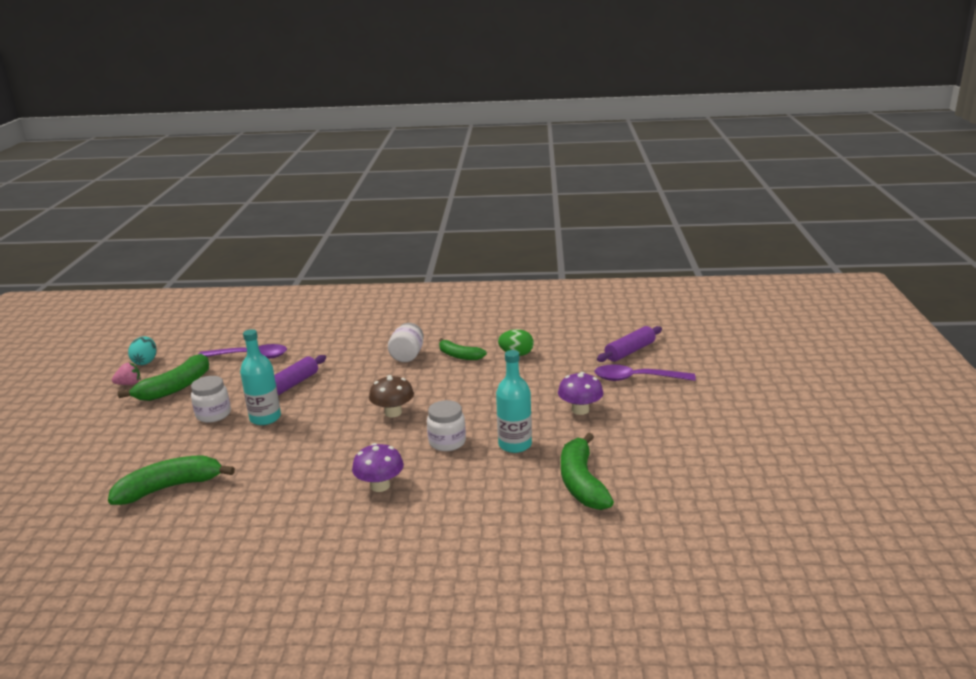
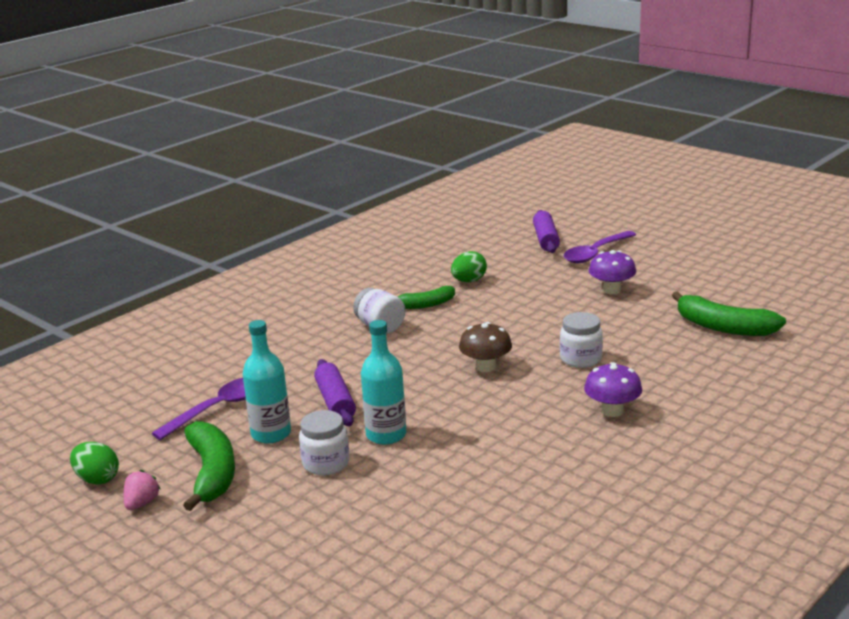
camera: 50 degrees left, 0 degrees up
green banana [108,455,235,505] -> none
turquoise egg [128,336,157,365] -> green egg [70,442,119,485]
turquoise bottle [496,350,532,453] -> turquoise bottle moved to [243,320,291,444]

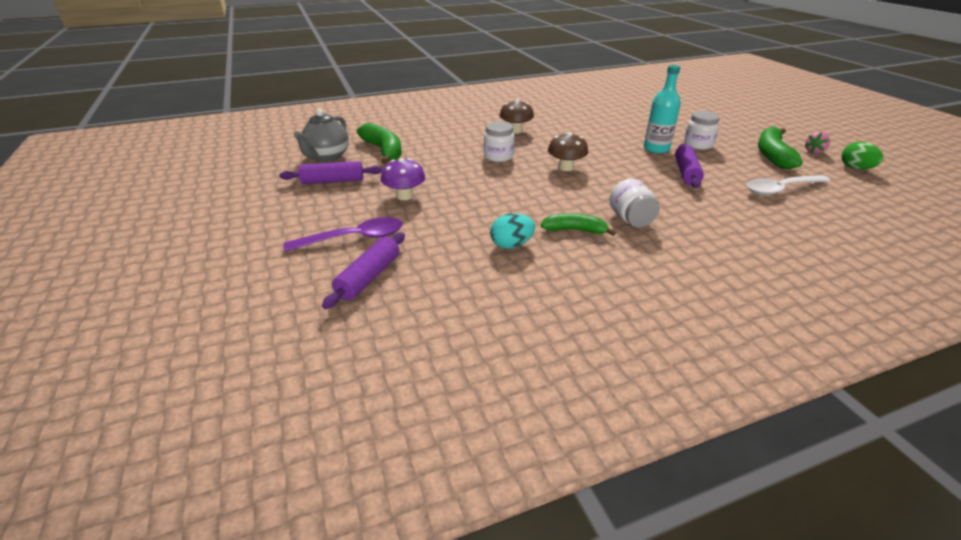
camera: 155 degrees left, 10 degrees up
purple spoon [151,378,246,440] -> white spoon [747,175,831,195]
turquoise bottle [243,320,291,444] -> none
green egg [451,251,487,282] -> turquoise egg [490,213,535,249]
purple mushroom [584,362,642,417] -> brown mushroom [500,99,534,133]
none -> purple rolling pin [279,161,382,184]
none -> grey teapot [294,109,349,162]

